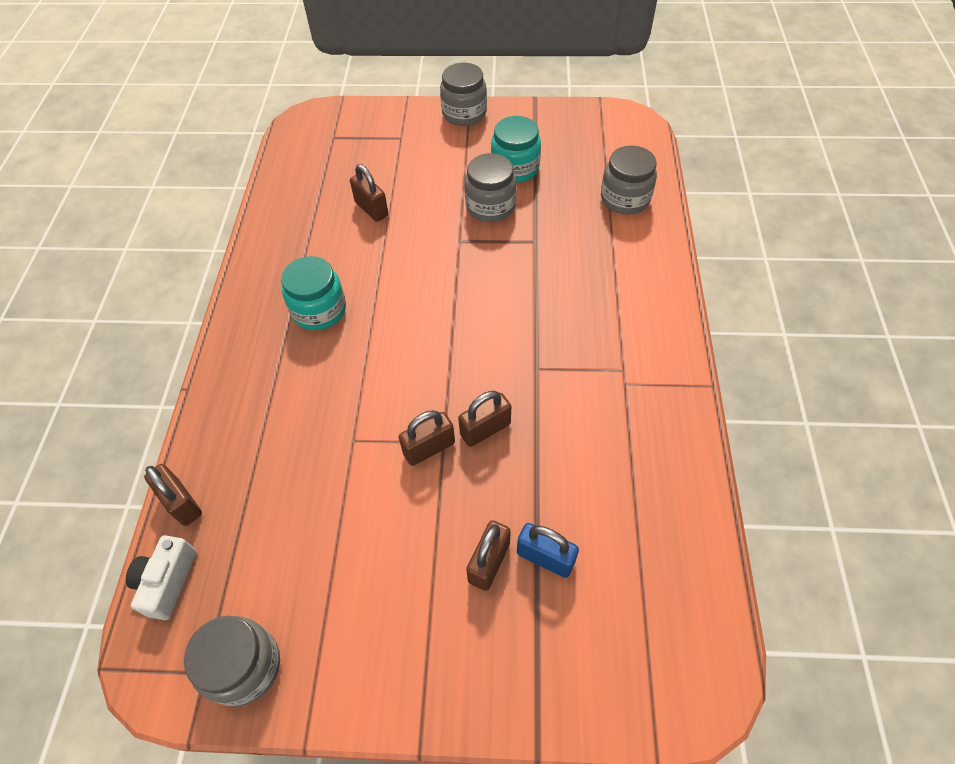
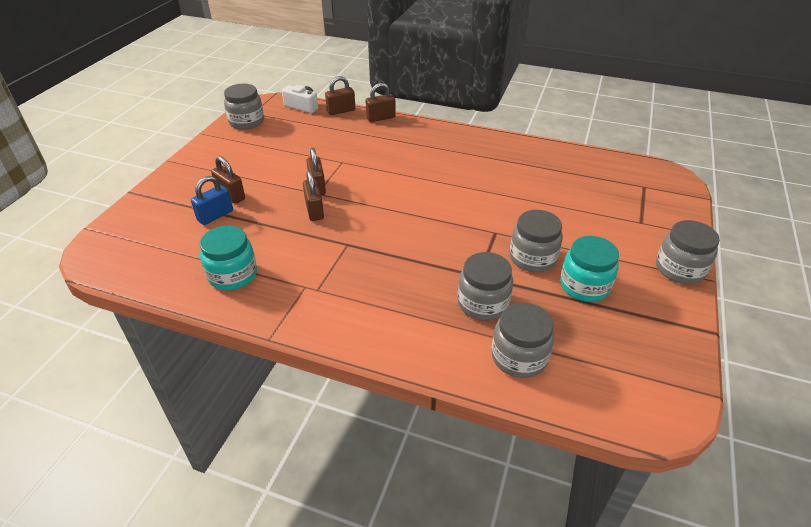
camera: 105 degrees right, 15 degrees down
turquoise jar [281,256,346,330] -> turquoise jar moved to [200,226,257,290]
brown padlock [350,164,388,222] -> brown padlock moved to [365,83,396,122]
none -> grey jar [458,252,513,320]

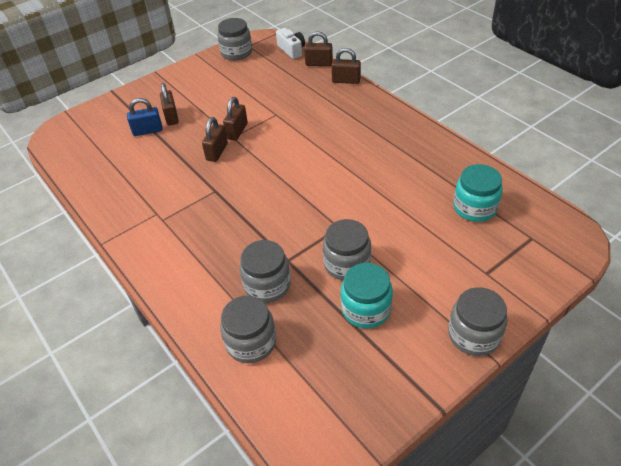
camera: 35 degrees right, 5 degrees up
turquoise jar [200,226,257,290] -> turquoise jar moved to [453,164,503,222]

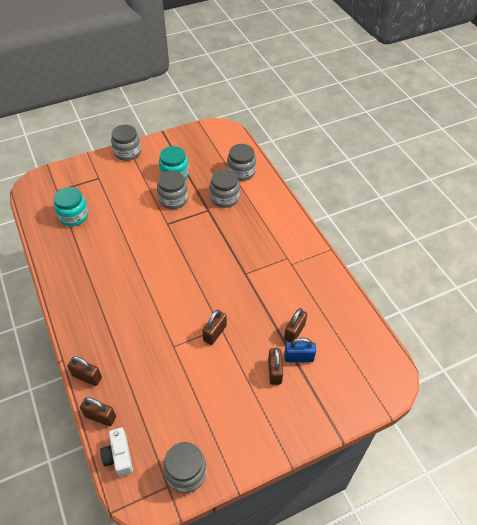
camera: 170 degrees left, 5 degrees up
brown padlock [202,117,228,162] -> brown padlock moved to [284,308,307,342]

